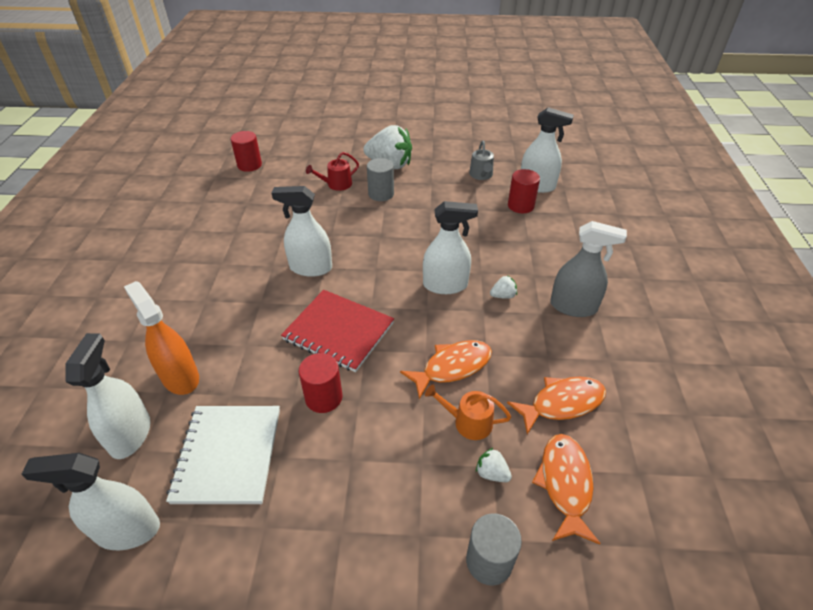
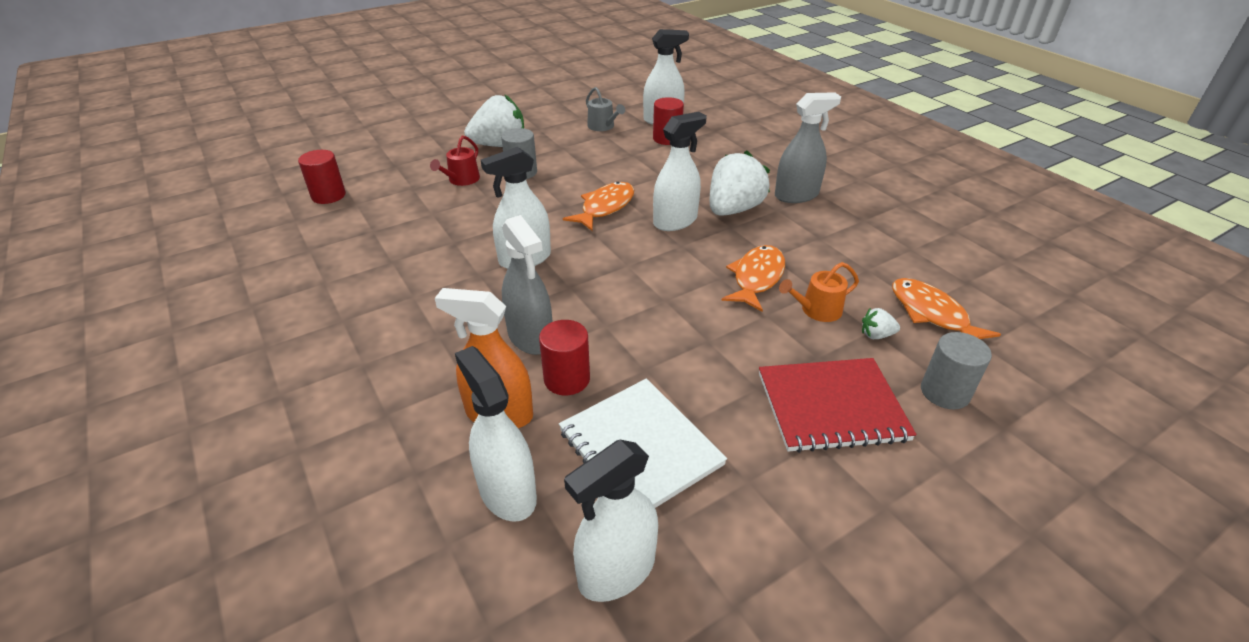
camera: 35 degrees left, 5 degrees down
red notebook [281,290,394,372] -> red notebook moved to [759,358,916,453]
red cylinder [299,353,342,413] -> red cylinder moved to [539,320,590,395]
white strawberry [490,275,517,299] -> white strawberry [710,150,770,216], size x2.36
orange fish [507,377,606,434] -> orange fish moved to [563,182,634,231]
none -> grey spray bottle [502,215,552,355]

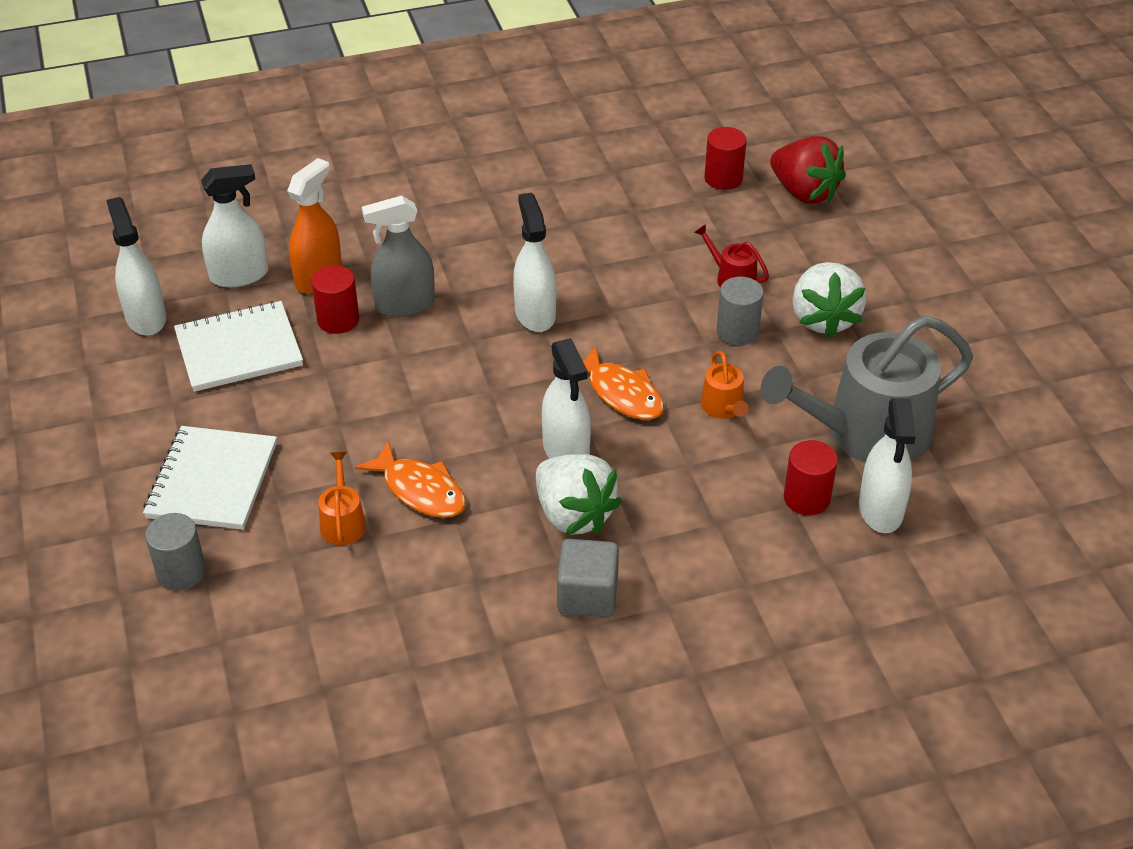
camera: 105 degrees right, 5 degrees up
grey watering can [586,87,625,131] -> grey watering can [761,316,973,463], size x2.36
red notebook [759,358,916,453] -> white notebook [143,426,277,530]
grey spray bottle [775,92,841,203] -> grey cube [557,539,619,617]
white strawberry [862,308,900,339] -> none
orange fish [892,278,1001,339] -> none
none -> orange watering can [701,351,748,419]
none -> red strawberry [770,136,846,204]

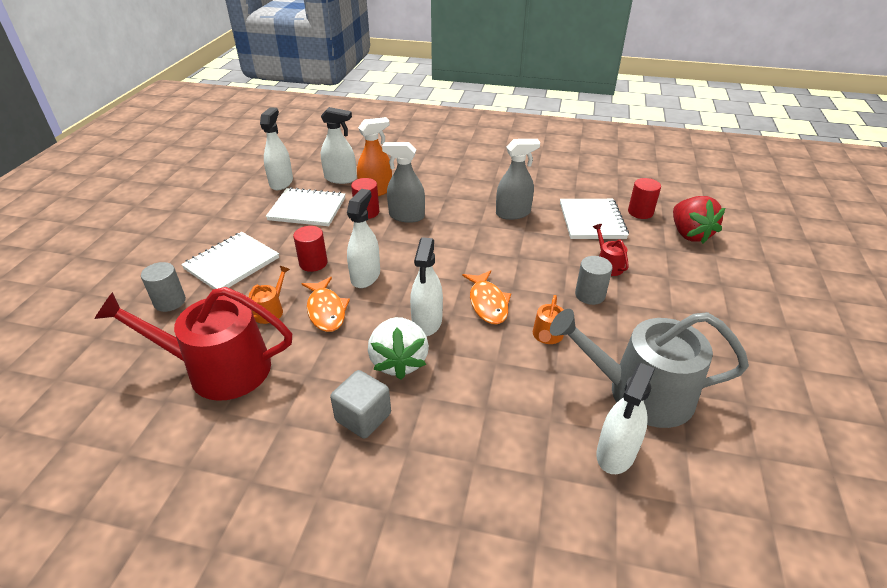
camera: 30 degrees right, 5 degrees down
white spray bottle [513,193,556,332] -> white spray bottle moved to [347,189,380,288]
red cylinder [784,440,838,515] -> red cylinder moved to [293,226,327,272]
white strawberry [792,262,867,338] -> none
none -> red watering can [94,287,292,401]
none -> grey spray bottle [496,139,540,220]
none -> white notebook [560,199,629,239]

